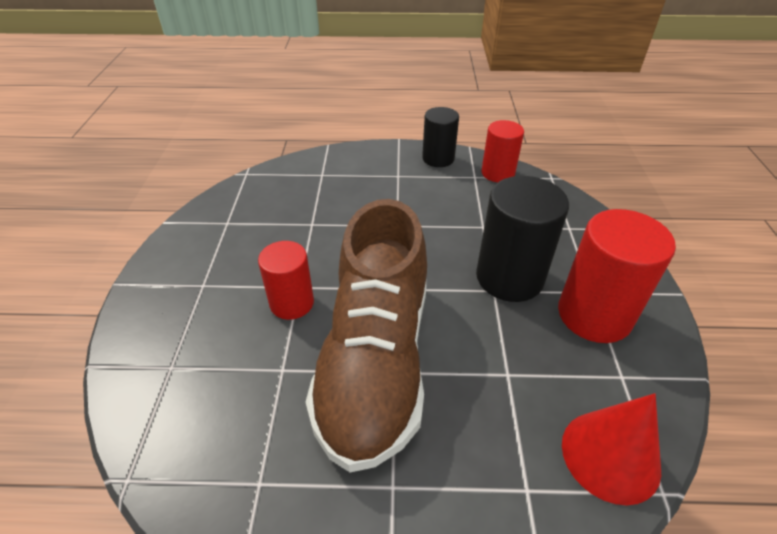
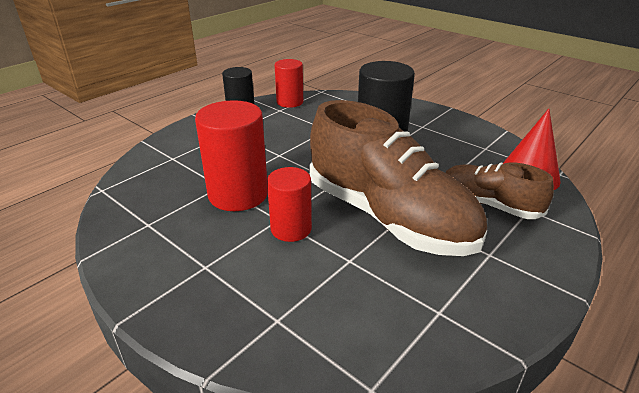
camera: 50 degrees left, 10 degrees down
red cylinder [558,209,676,343] -> red cylinder moved to [195,100,268,211]
none -> brown shoe [445,162,554,219]

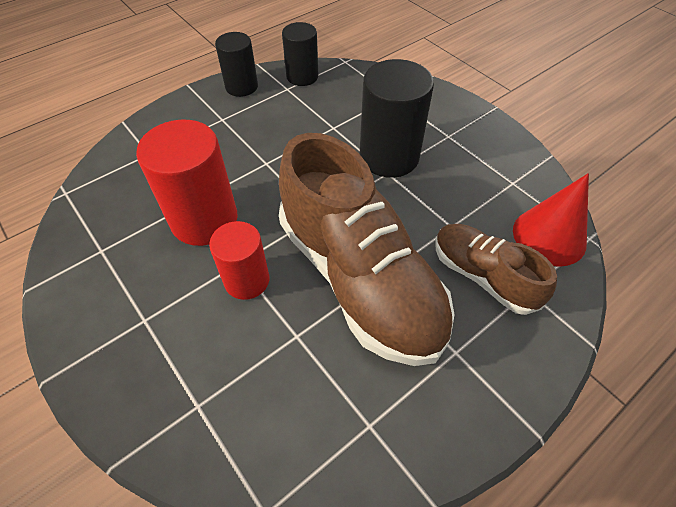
camera: 10 degrees right, 20 degrees up
red cylinder [275,59,303,108] -> black cylinder [282,22,318,86]

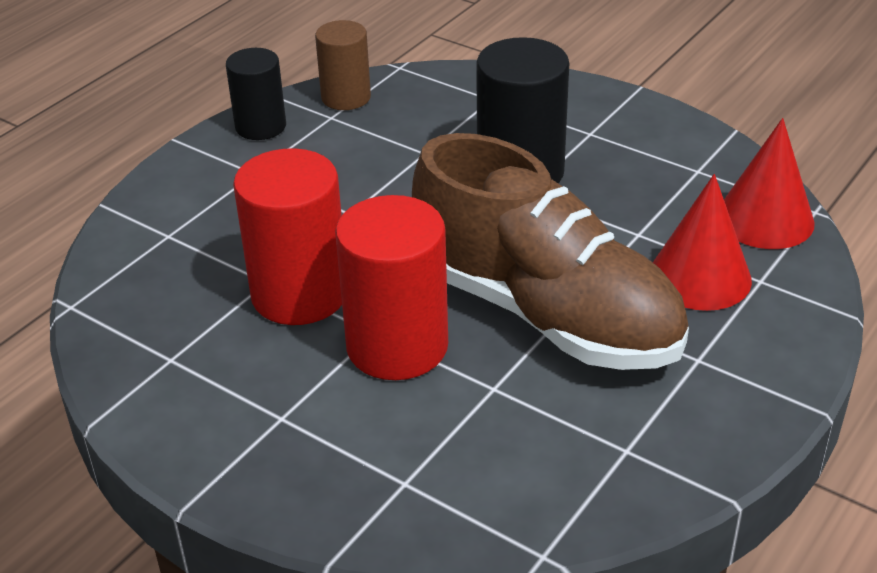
camera: 15 degrees left, 15 degrees down
red cylinder [209,221,270,300] -> red cylinder [335,195,448,380], size x1.61
black cylinder [282,22,318,86] -> brown cylinder [315,20,371,110]
brown shoe [435,224,557,315] -> red cone [653,174,752,311]

